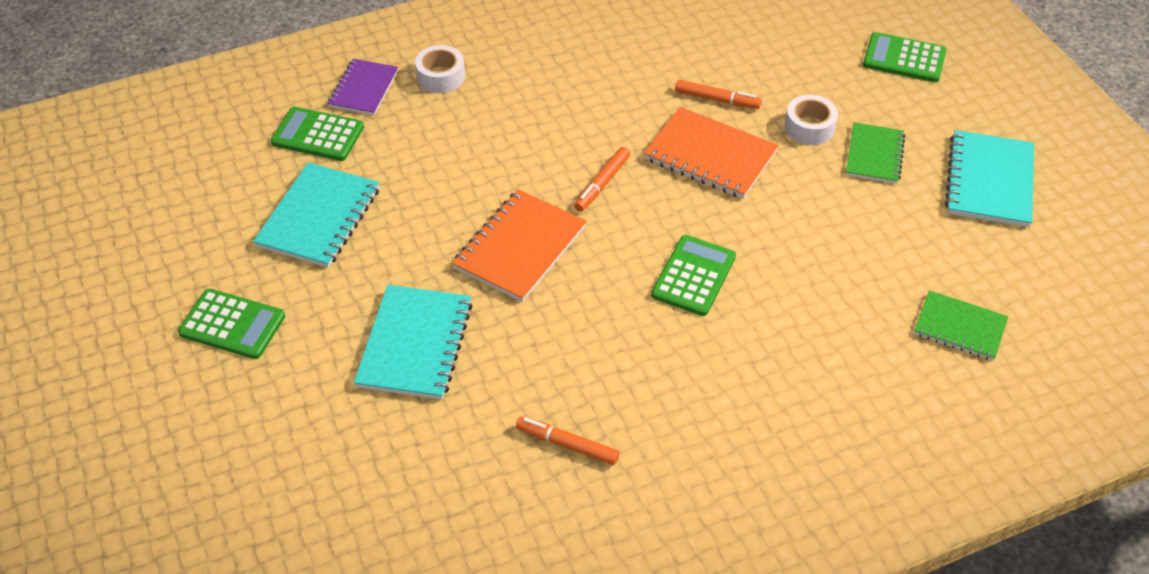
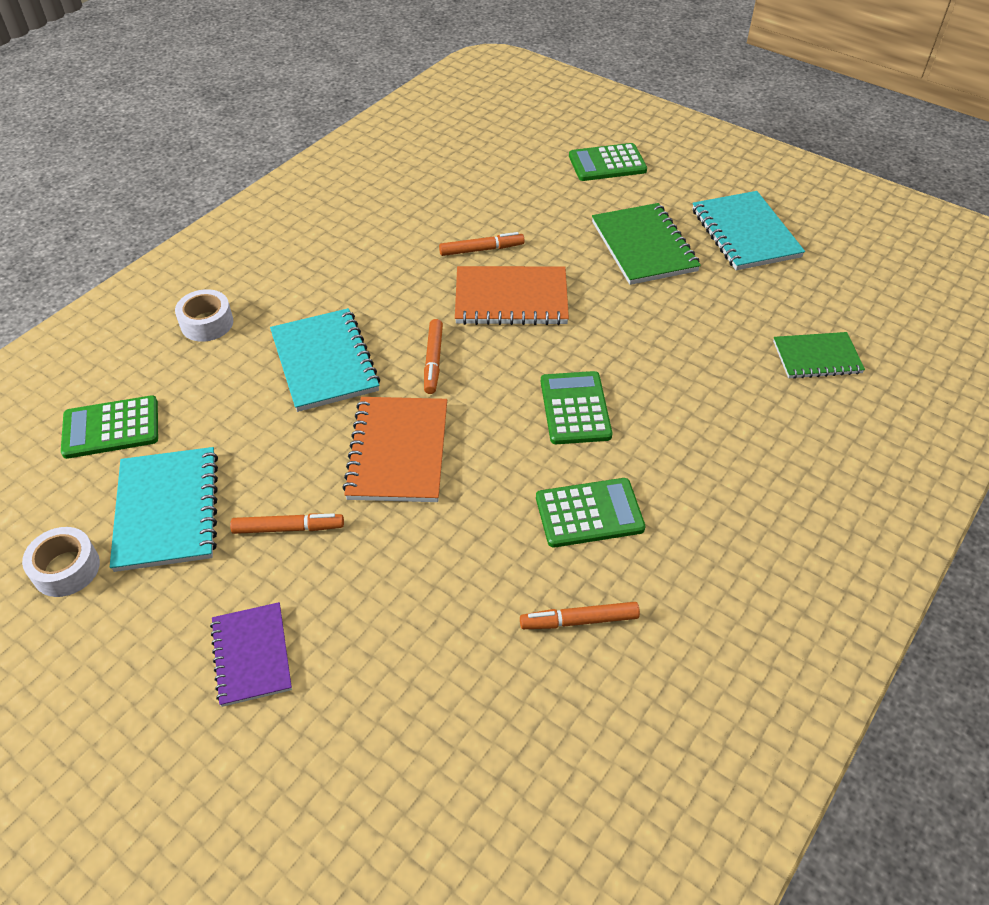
camera: 30 degrees left, 0 degrees up
green calculator [178,289,285,359] -> green calculator moved to [536,478,645,548]
purple notebook [328,59,398,115] -> purple notebook moved to [210,602,292,707]
turquoise notebook [354,285,473,400] -> turquoise notebook moved to [270,308,380,412]
white tape [785,95,838,145] -> white tape moved to [22,527,100,597]
green notebook [846,123,906,184] -> green notebook [592,203,701,285], size x1.53
none -> orange marker [230,513,344,534]

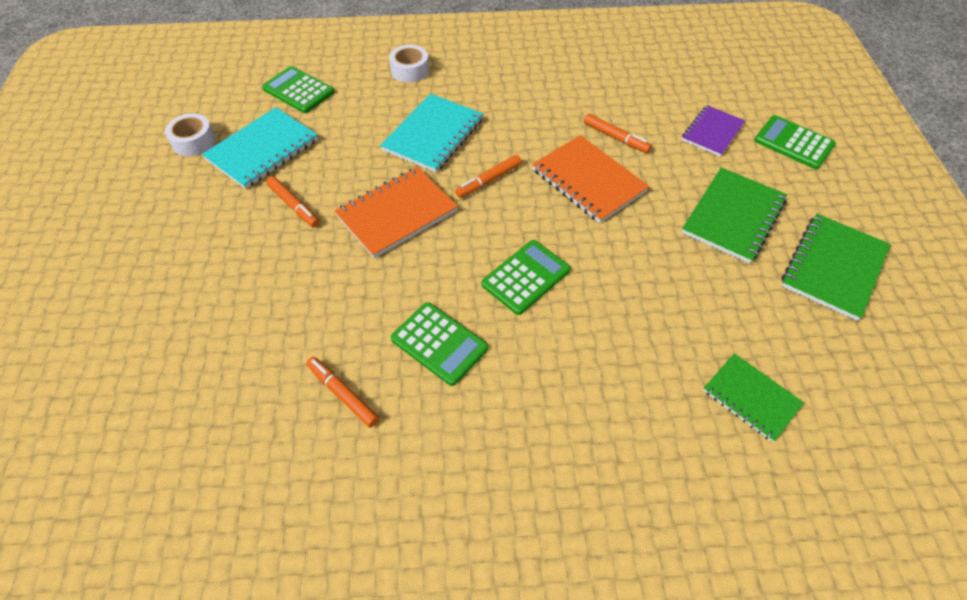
camera: 50 degrees right, 5 degrees up
purple notebook [210,602,292,707] -> purple notebook moved to [682,105,745,157]
turquoise notebook [692,191,805,270] -> green notebook [781,214,891,321]

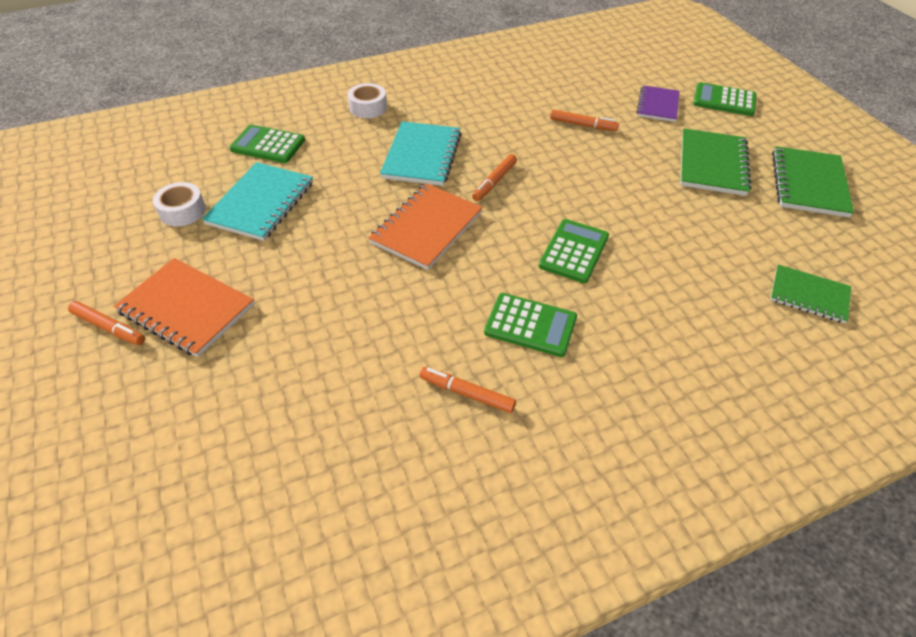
camera: 20 degrees left, 5 degrees down
orange marker [266,176,319,228] -> orange marker moved to [68,301,145,345]
orange notebook [532,135,649,223] -> orange notebook moved to [114,258,254,357]

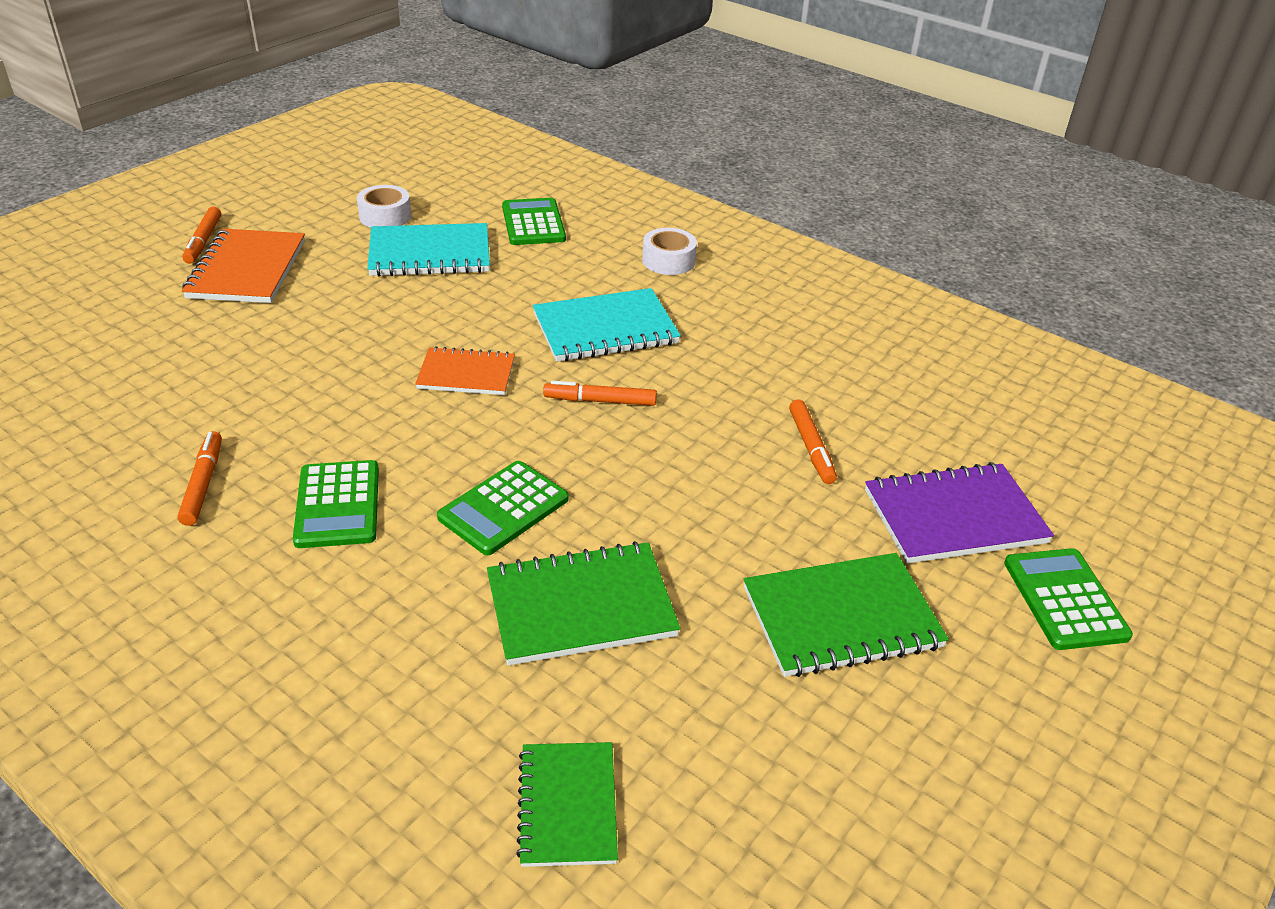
camera: 60 degrees right, 10 degrees down
orange notebook [369,183,483,270] -> orange notebook [415,346,515,395], size x0.65
green calculator [539,219,609,283] -> green calculator turned 135 degrees clockwise [437,461,569,555]
purple notebook [637,85,680,122] -> purple notebook [865,462,1054,563], size x1.53
green notebook [772,146,854,218] -> green notebook moved to [487,541,680,666]

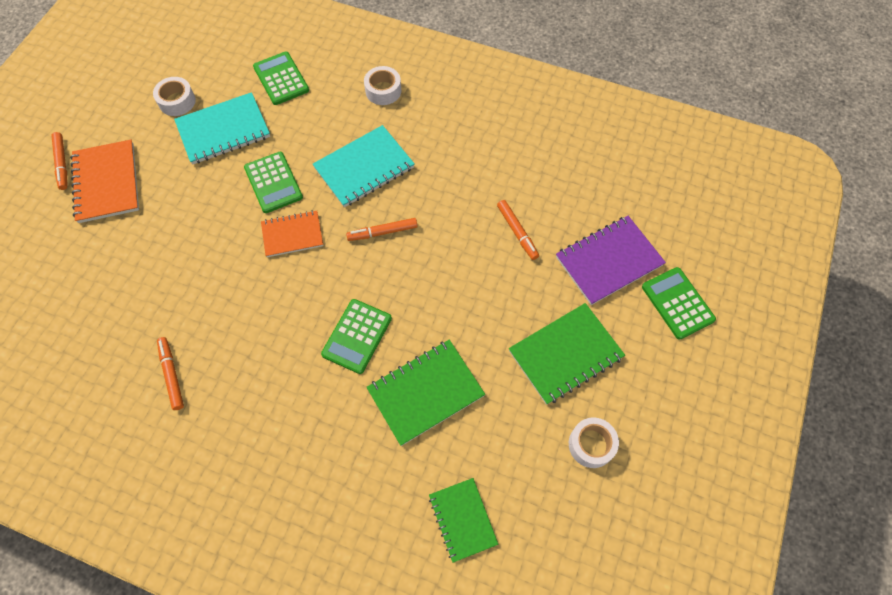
camera: 15 degrees left, 25 degrees up
green calculator [293,460,379,548] -> green calculator moved to [244,152,303,213]
none -> white tape [569,417,619,468]

